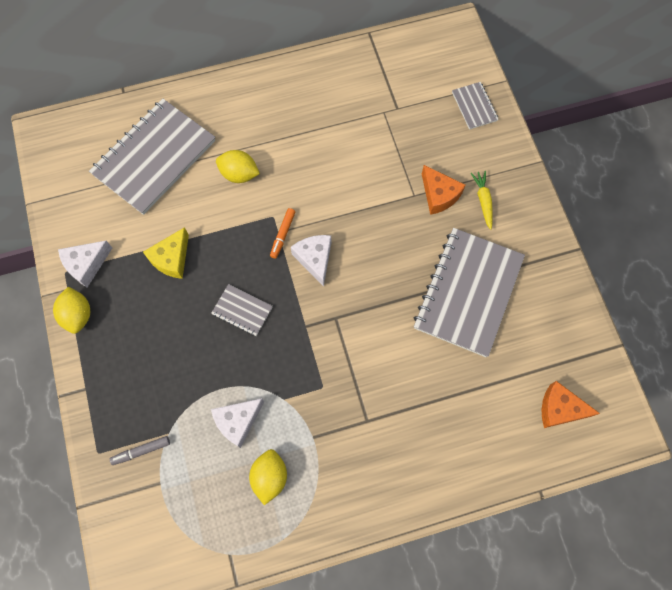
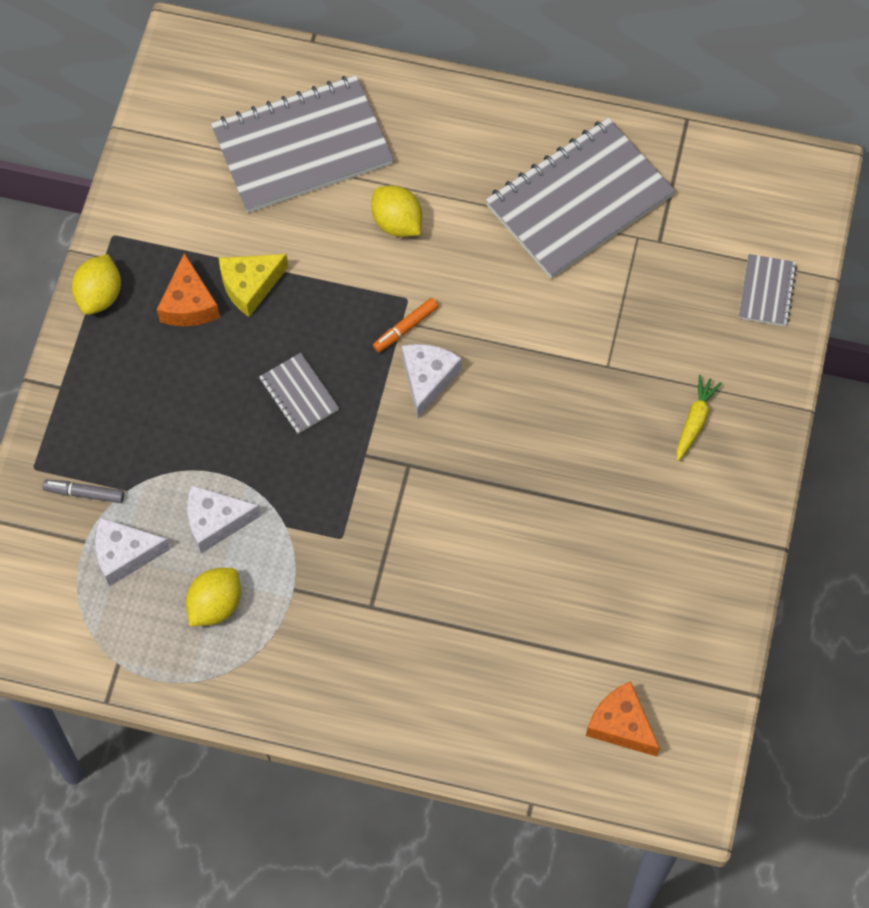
camera: 30 degrees right, 5 degrees down
white cheese [58,241,112,288] -> white cheese moved to [95,517,170,587]
grey notebook [414,228,525,357] -> grey notebook moved to [486,118,675,279]
orange cheese [422,165,466,215] -> orange cheese moved to [157,253,220,326]

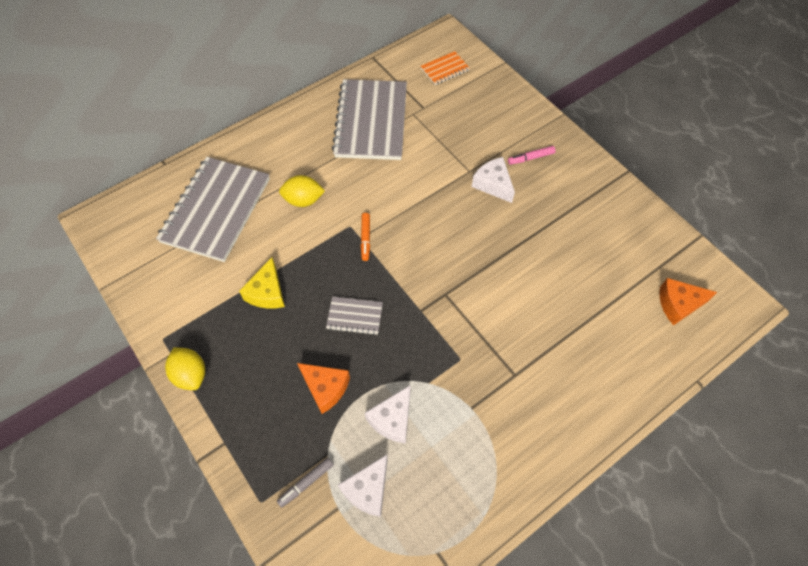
camera: 50 degrees left, 5 degrees down
orange cheese [157,253,220,326] -> orange cheese moved to [297,363,350,414]
yellow lemon [186,568,241,626] -> none
white cheese [402,344,462,418] -> white cheese moved to [472,157,515,203]
yellow carrot [677,375,722,461] -> pink marker [508,146,556,165]
grey notebook [739,254,797,326] -> none
none -> orange notebook [421,51,470,85]

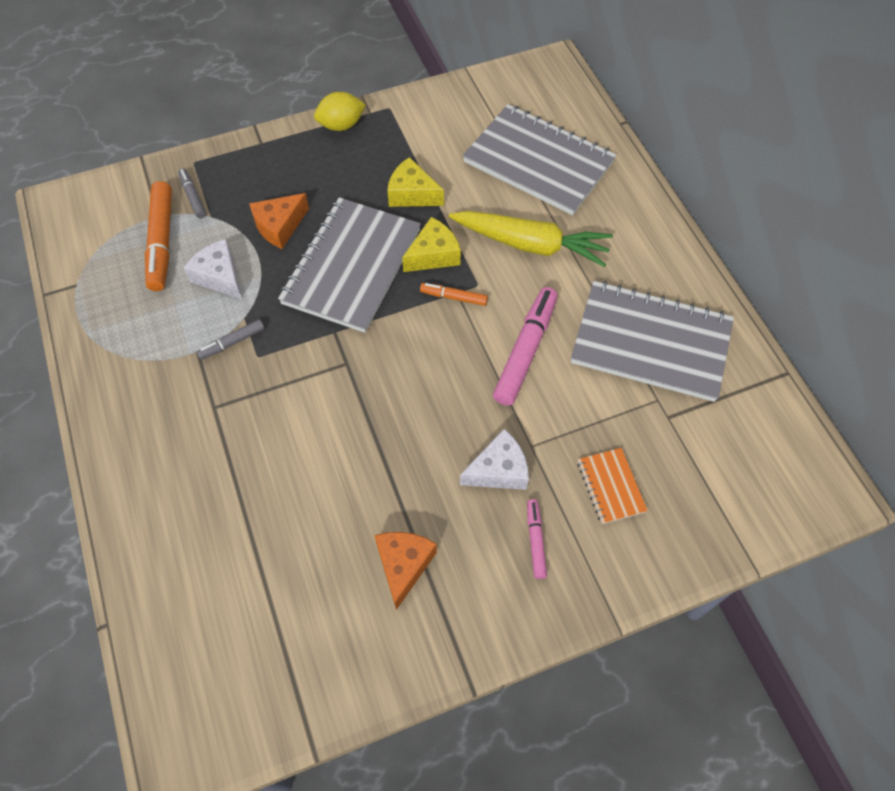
camera: 105 degrees right, 0 degrees up
yellow lemon [279,175,325,207] -> yellow carrot [449,211,613,267]
grey notebook [326,296,383,335] -> grey notebook [278,197,421,333], size x2.24
white cheese [338,455,388,517] -> orange marker [145,181,172,291]
orange notebook [421,51,470,85] -> orange notebook moved to [577,448,648,524]
orange cheese [659,278,717,326] -> orange cheese moved to [374,532,437,610]
none -> grey marker [196,319,265,360]
none -> yellow cheese [402,217,461,272]
none -> pink marker [493,287,557,406]

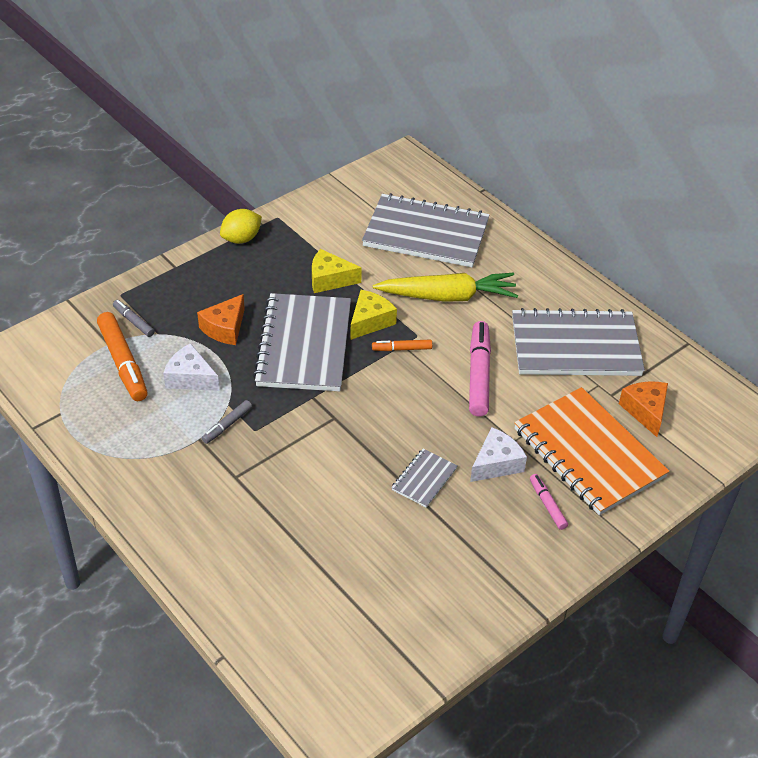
camera: 20 degrees left, 15 degrees down
orange cheese [374,532,437,610] -> orange cheese moved to [619,382,668,437]
orange notebook [577,448,648,524] -> orange notebook [514,387,669,515], size x2.24
none -> grey notebook [391,448,457,508]

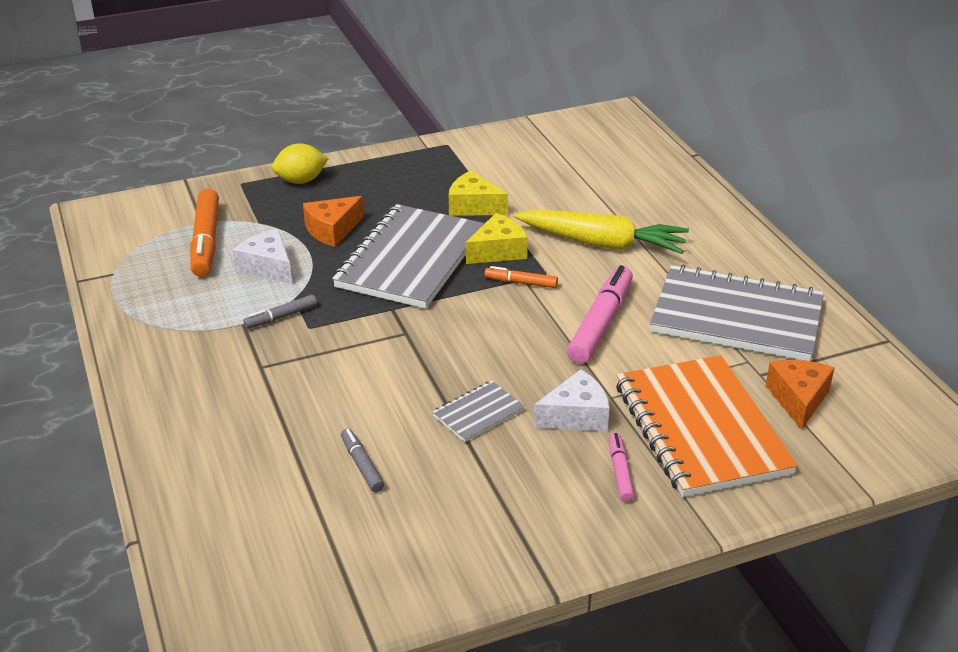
camera: 20 degrees right, 10 degrees down
grey marker [113,300,155,337] -> grey marker moved to [341,428,384,492]
yellow lemon [220,209,262,244] -> yellow lemon moved to [272,143,329,184]
grey notebook [362,193,490,267] -> none

